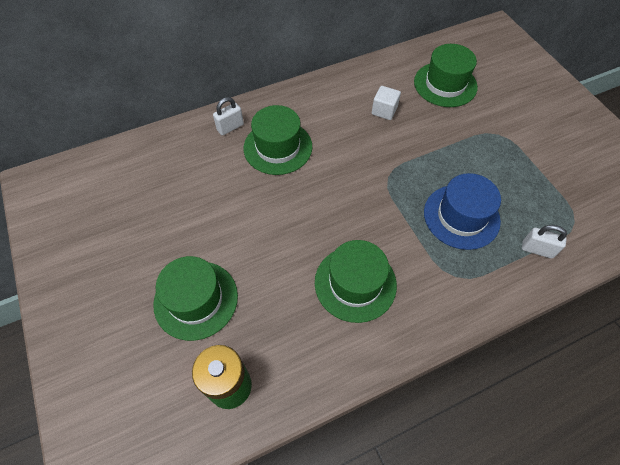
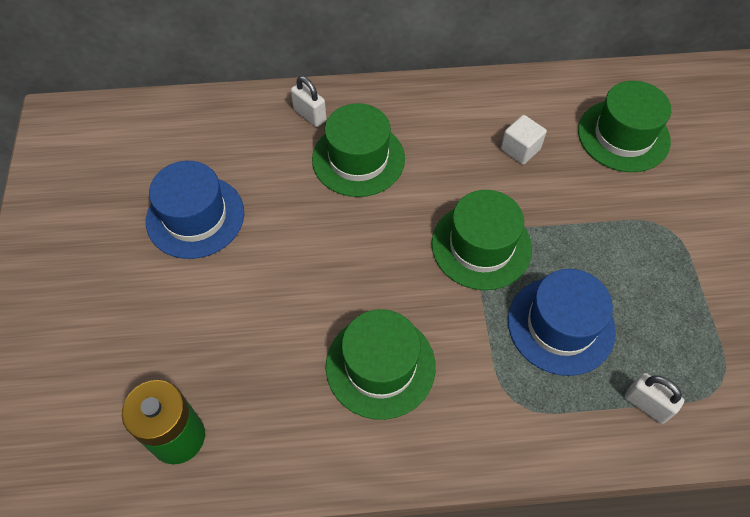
camera: 20 degrees right, 0 degrees up
green hat [153,256,238,341] -> green hat moved to [431,190,532,290]
white padlock [213,97,244,135] -> white padlock turned 60 degrees clockwise [291,76,327,127]
none -> blue hat [146,161,244,259]

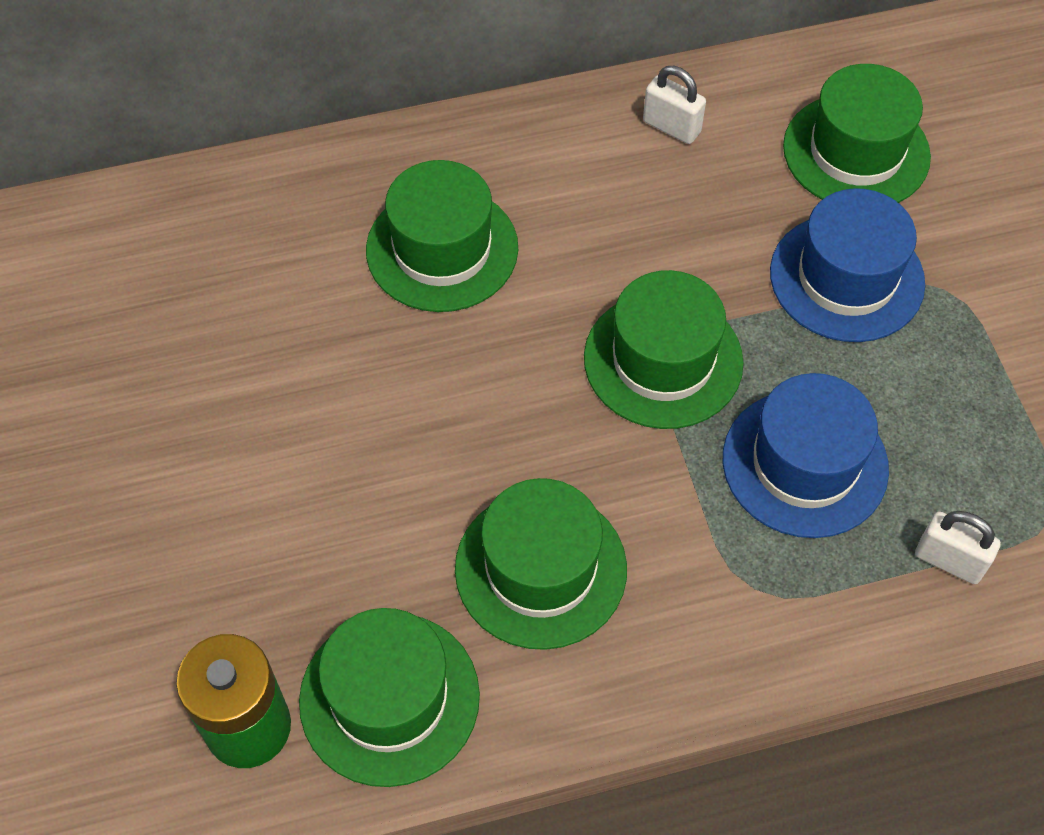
camera: 10 degrees left, 0 degrees up
blue hat [146,161,244,259] -> blue hat moved to [770,188,925,342]
white padlock [291,76,327,127] -> white padlock moved to [643,66,706,144]
white cube [501,115,547,165] -> none
none -> green hat [299,608,480,787]

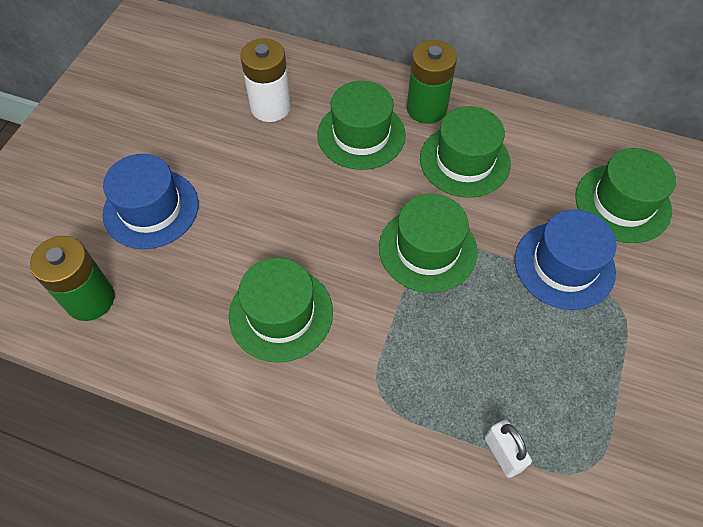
camera: 35 degrees right, 0 degrees up
green hat [299,608,480,787] -> green hat moved to [420,106,511,198]
white padlock [643,66,706,144] -> none
blue hat [723,373,889,538] -> blue hat moved to [103,154,199,249]
none -> white battery [240,38,291,122]
none -> green battery [407,40,457,124]

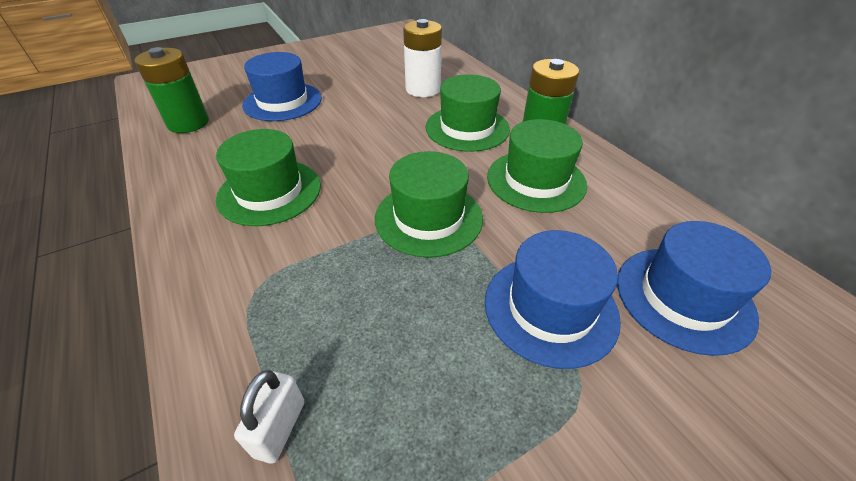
camera: 40 degrees right, 15 degrees down
green hat [575,148,676,243] -> blue hat [617,221,771,356]

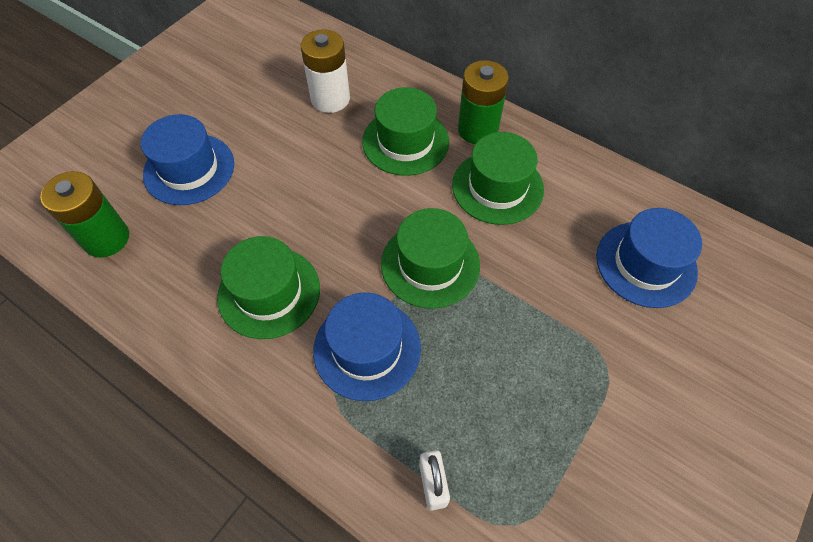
camera: 25 degrees left, 15 degrees up
blue hat [485,230,621,369] -> blue hat moved to [313,292,421,401]

